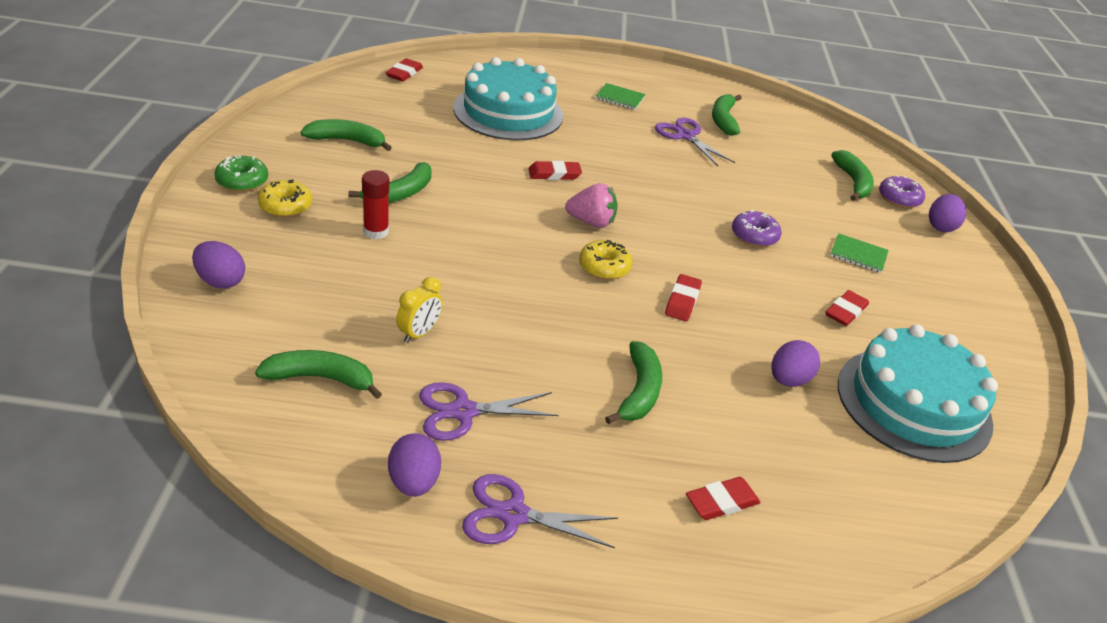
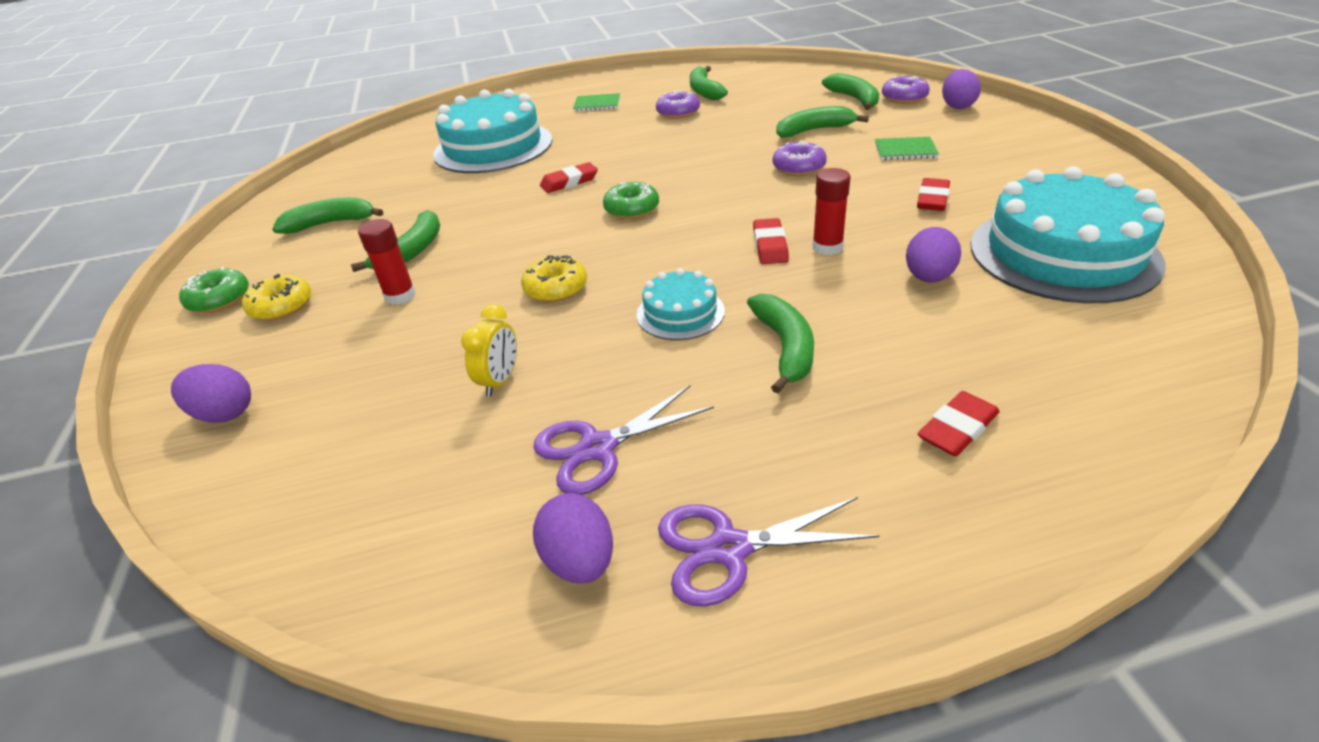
camera: 10 degrees left, 0 degrees up
green banana [255,350,382,399] -> green banana moved to [776,106,869,138]
red eraser [385,58,423,82] -> none
pink strawberry [565,183,618,228] -> green donut [603,182,659,219]
yellow donut [579,239,632,280] -> yellow donut moved to [521,255,587,302]
purple scissors [655,118,735,166] -> purple donut [656,90,700,119]
none -> turquoise cake [637,268,725,340]
none -> red glue stick [812,168,851,255]

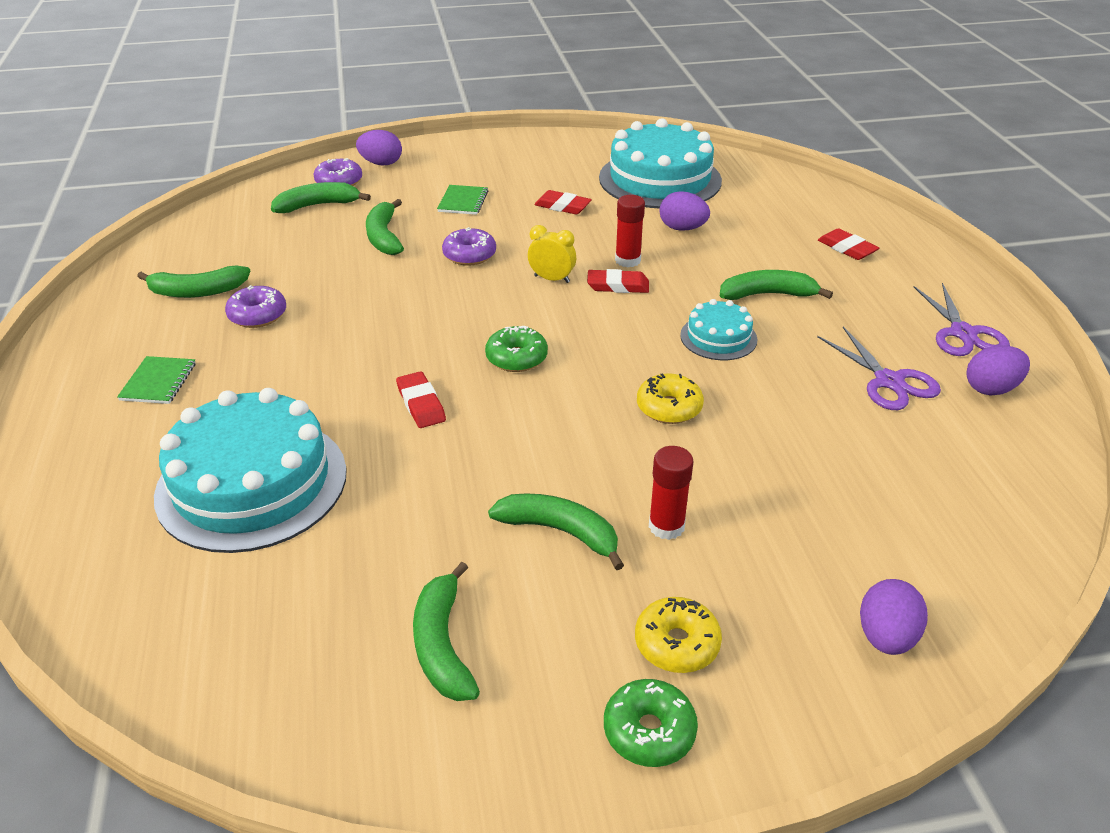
camera: 90 degrees left, 0 degrees up
yellow clock [461,304,517,397] -> yellow clock moved to [528,225,576,283]

